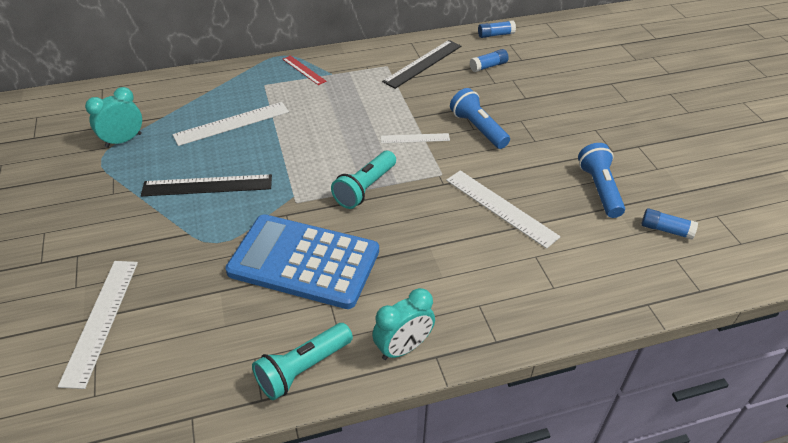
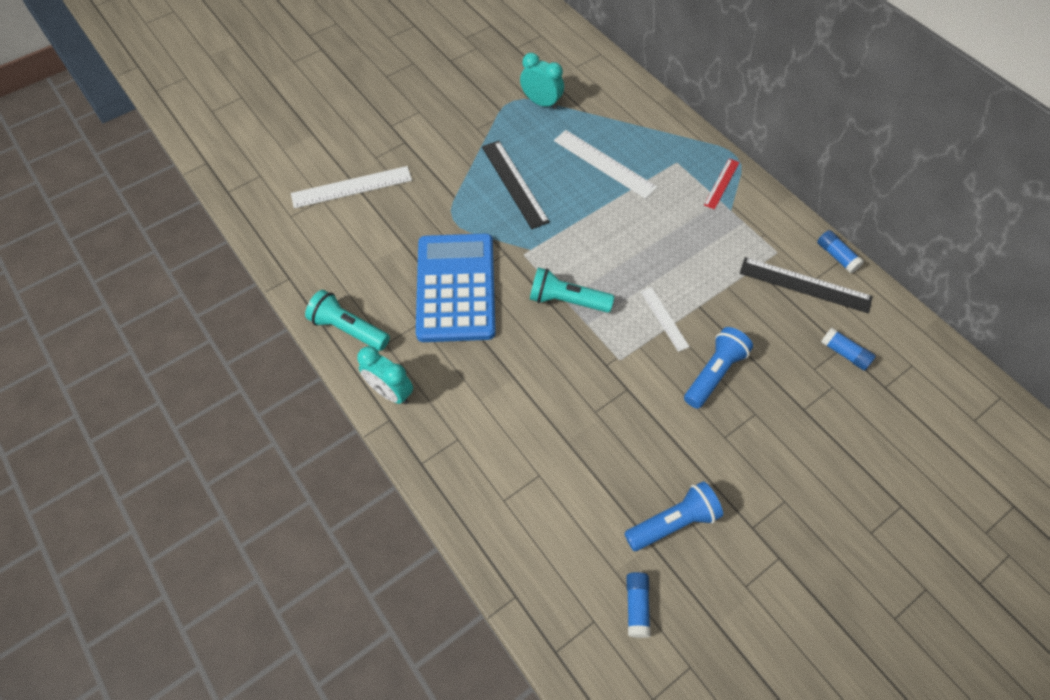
camera: 70 degrees right, 15 degrees up
white ruler [446,170,561,249] -> none
blue glue stick [478,20,516,38] -> blue glue stick moved to [817,230,864,273]

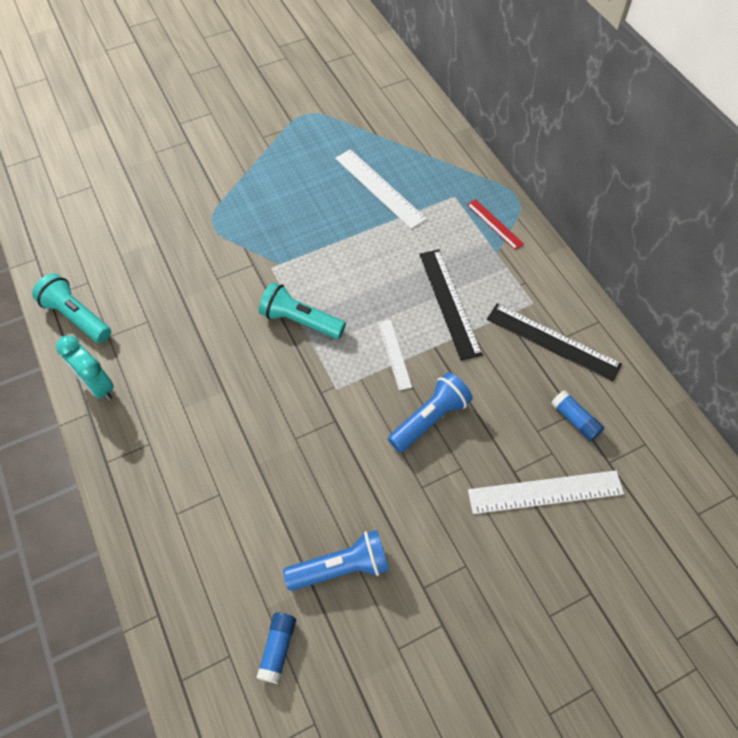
camera: 10 degrees right, 0 degrees up
white ruler [291,166,412,208] -> white ruler moved to [468,470,624,514]
blue calculator [416,233,496,342] -> none
black ruler [482,141,550,229] -> black ruler moved to [419,249,483,361]
turquoise clock [520,53,564,110] -> none
red ruler [704,158,740,209] -> red ruler turned 75 degrees counterclockwise [467,199,524,250]
blue glue stick [817,230,864,273] -> none

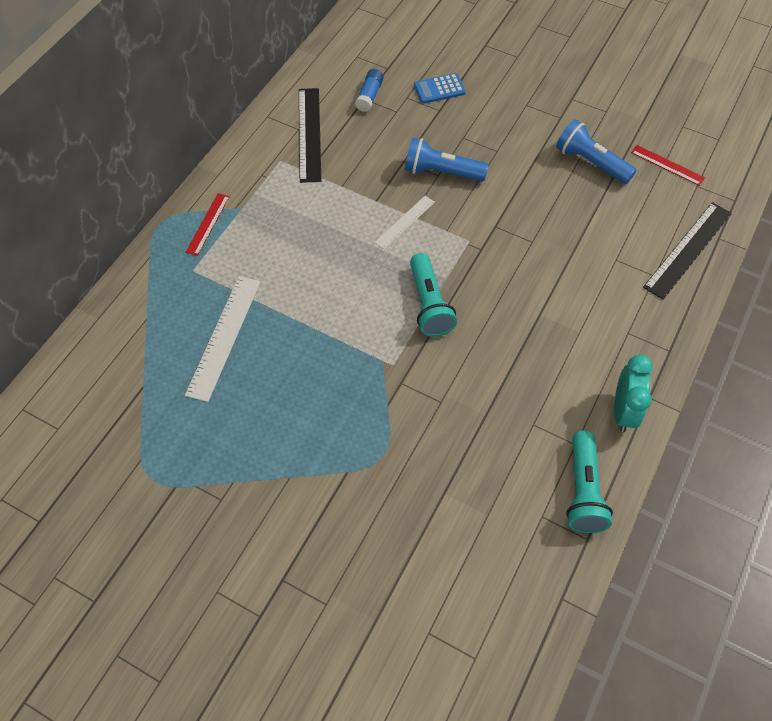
camera: 125 degrees left, 0 degrees up
blue glue stick [256,612,296,684] -> red ruler [631,145,705,186]
black ruler [419,249,483,361] -> black ruler moved to [643,202,732,300]
white ruler [468,470,624,514] -> blue calculator [414,73,466,104]

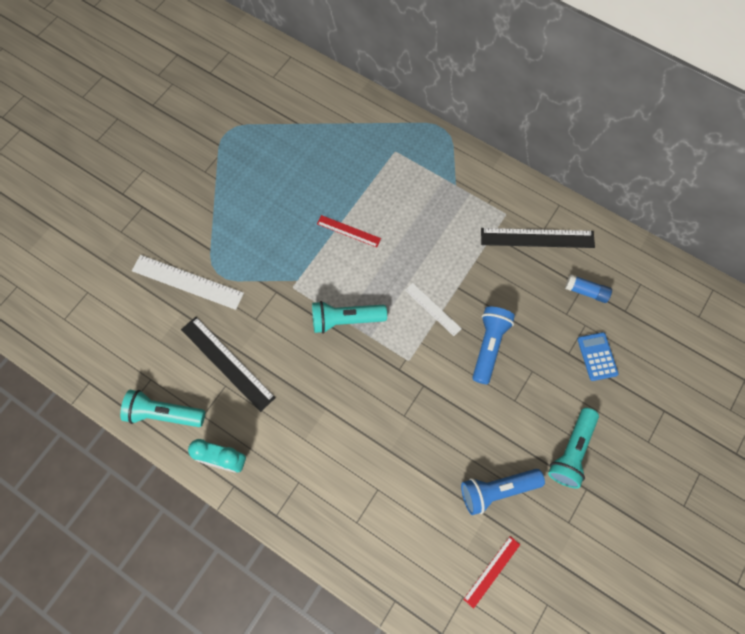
camera: 95 degrees right, 10 degrees up
white ruler [185,276,261,402] -> white ruler moved to [132,255,244,310]
red ruler [186,193,230,256] -> red ruler moved to [317,215,381,247]
blue flashlight [556,119,636,184] -> blue flashlight turned 150 degrees counterclockwise [461,469,545,515]
black ruler [643,202,732,300] -> black ruler moved to [181,317,276,412]
none -> turquoise flashlight [548,408,599,489]

